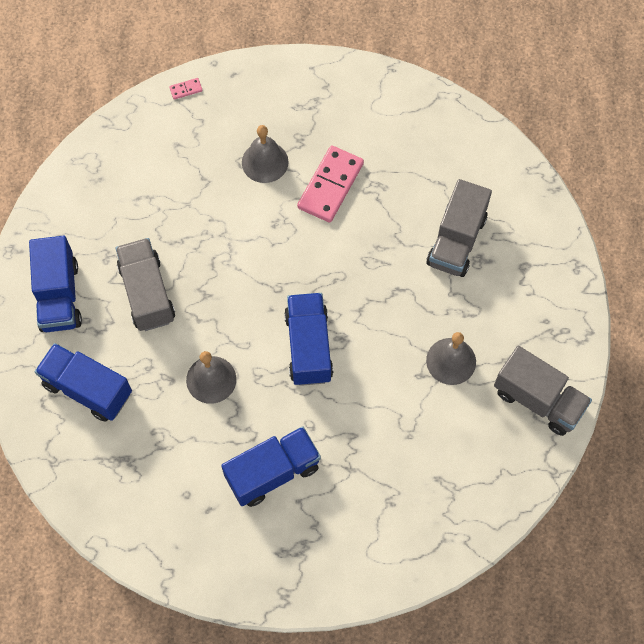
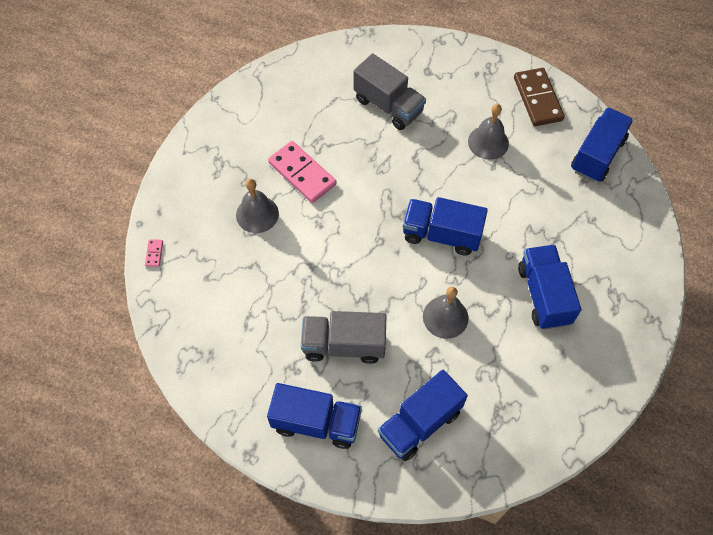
camera: 70 degrees left, 5 degrees down
grey truck [494,346,592,436] -> brown domino [514,68,565,126]
none -> blue truck [571,107,633,182]

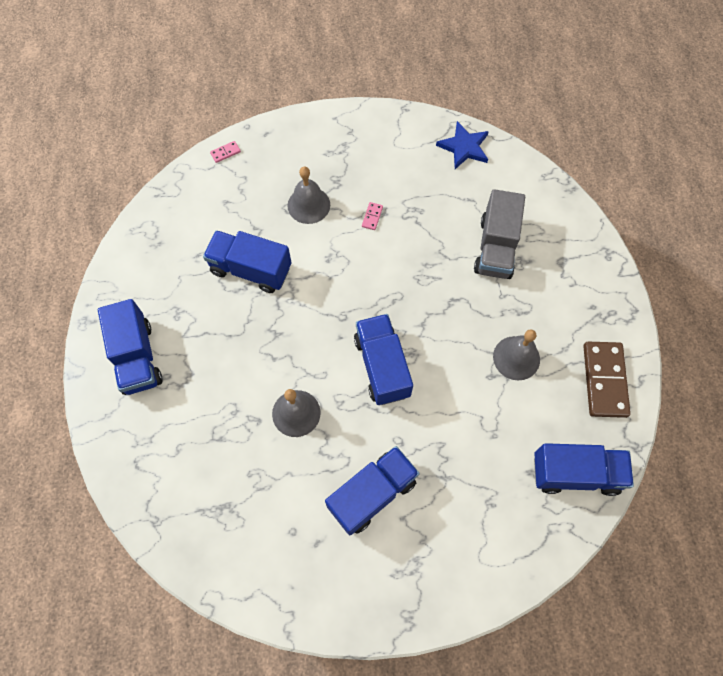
camera: 60 degrees right, 5 degrees up
pink domino [268,141,337,203] -> pink domino [362,202,383,230], size x0.41
grey truck [301,311,387,364] -> none
blue truck [378,370,468,461] -> blue truck moved to [203,230,292,293]
brown domino [514,68,565,126] -> brown domino turned 45 degrees counterclockwise [583,342,631,418]
none -> blue star [436,121,489,169]

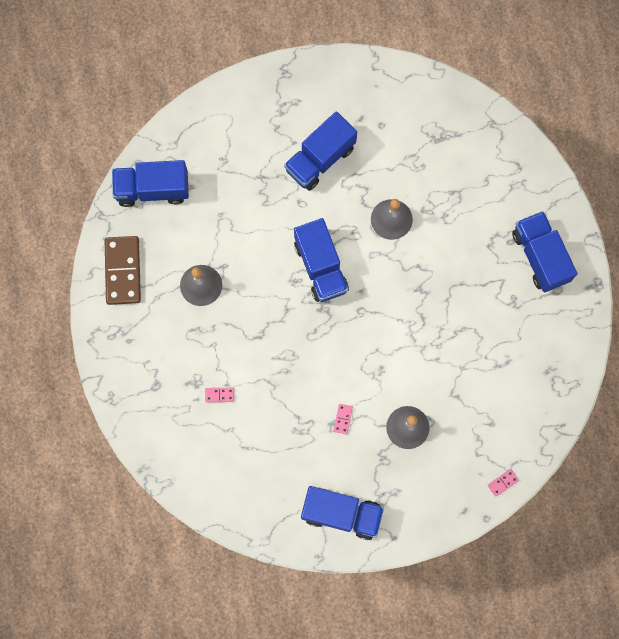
camera: 175 degrees right, 10 degrees up
blue truck [203,230,292,293] -> blue truck moved to [301,486,384,540]
blue star [436,121,489,169] -> none
grey truck [474,189,525,279] -> pink domino [205,388,234,402]

